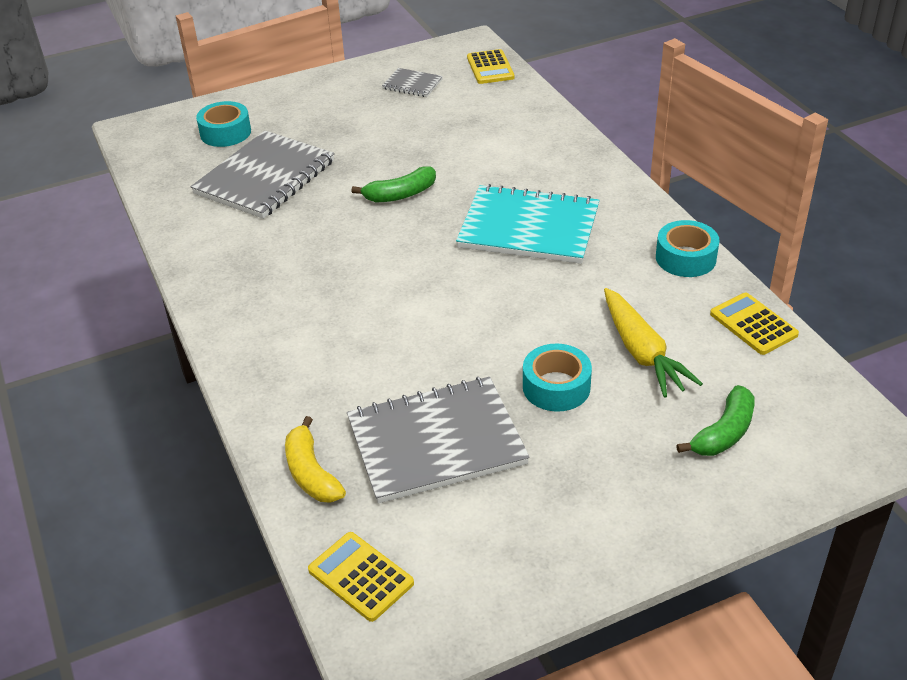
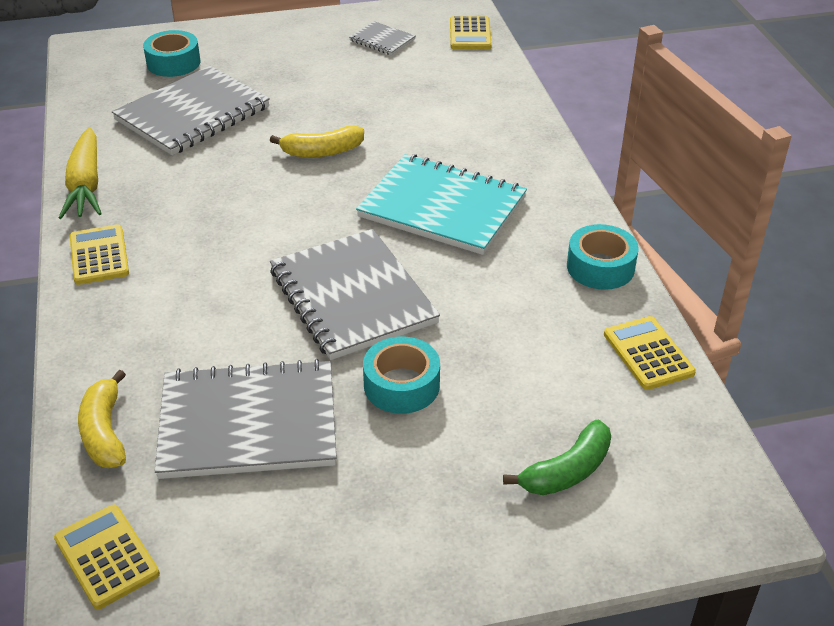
camera: 10 degrees right, 0 degrees up
green banana [351,166,436,202] -> yellow banana [270,125,364,157]
yellow carrot [604,288,703,398] -> yellow carrot moved to [58,127,102,219]
none -> yellow calculator [70,224,129,285]
none -> grey notebook [270,229,440,360]

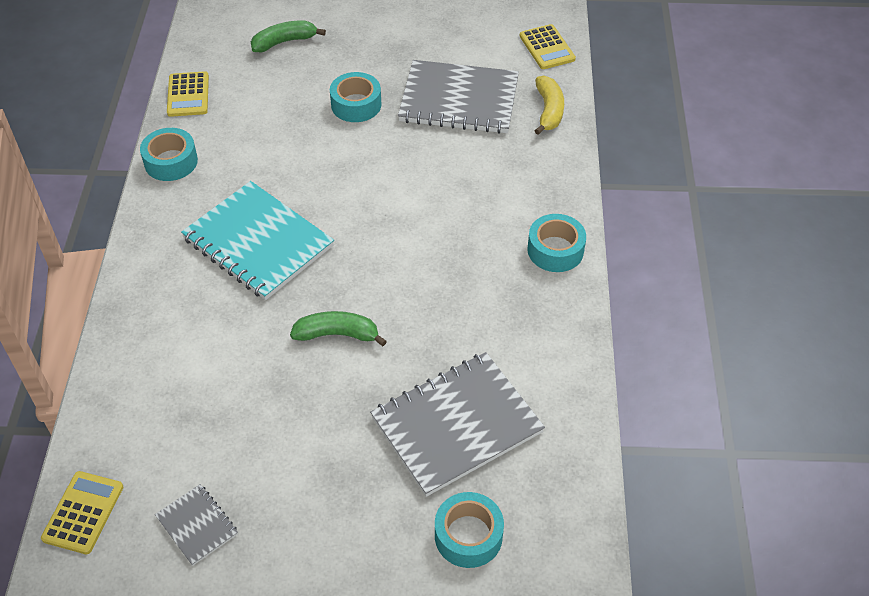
camera: 165 degrees left, 10 degrees up
yellow carrot [58,127,102,219] -> none
yellow calculator [70,224,129,285] -> turquoise tape [527,214,586,272]
yellow banana [270,125,364,157] -> green banana [290,311,387,346]
grey notebook [270,229,440,360] -> none

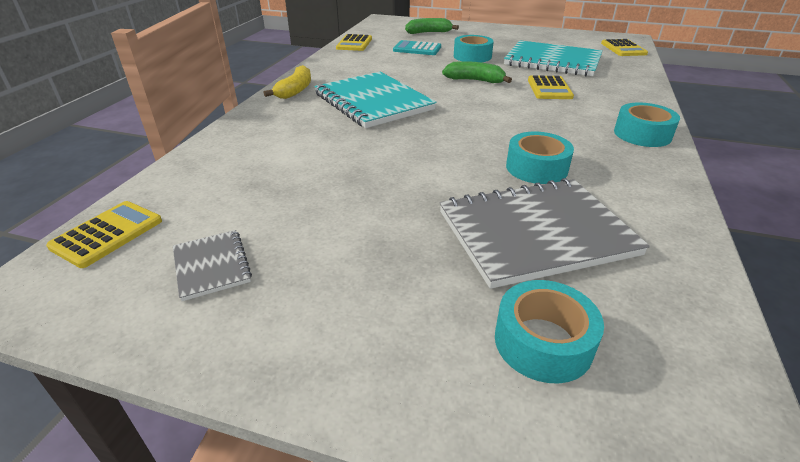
camera: 15 degrees right, 15 degrees down
turquoise tape [140,128,198,181] -> turquoise tape moved to [506,132,574,184]
green banana [290,311,387,346] -> green banana moved to [442,61,512,83]
grey notebook [398,60,519,134] -> turquoise notebook [504,40,603,77]
yellow banana [534,76,564,135] -> yellow banana moved to [264,65,311,99]
none -> turquoise calculator [393,40,441,55]
none -> yellow calculator [528,75,574,99]

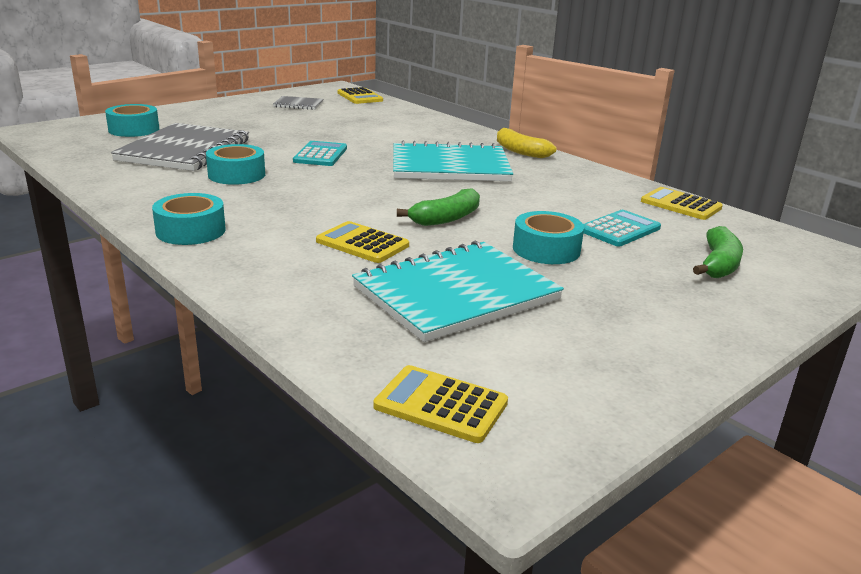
camera: 120 degrees right, 10 degrees down
none -> turquoise calculator [293,141,347,166]

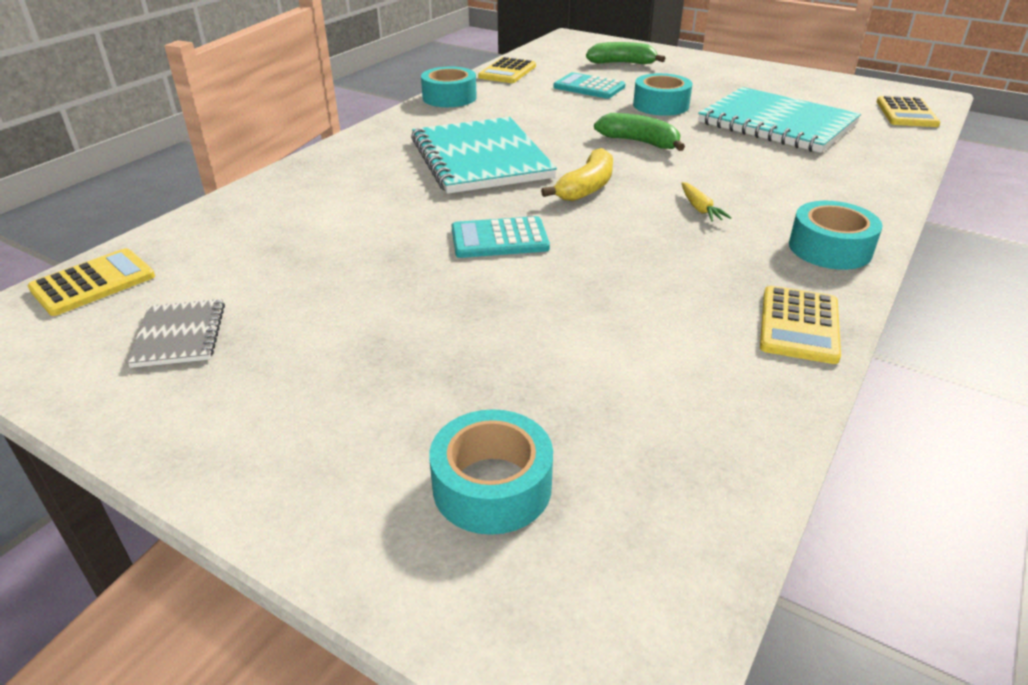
camera: 105 degrees left, 10 degrees up
grey notebook [111,123,249,171] -> none
turquoise tape [206,144,265,185] -> turquoise tape moved to [421,67,477,107]
yellow calculator [316,221,409,263] -> yellow calculator moved to [760,286,841,364]
yellow banana [497,128,556,158] -> yellow banana moved to [541,148,613,201]
none -> yellow carrot [682,182,732,222]

